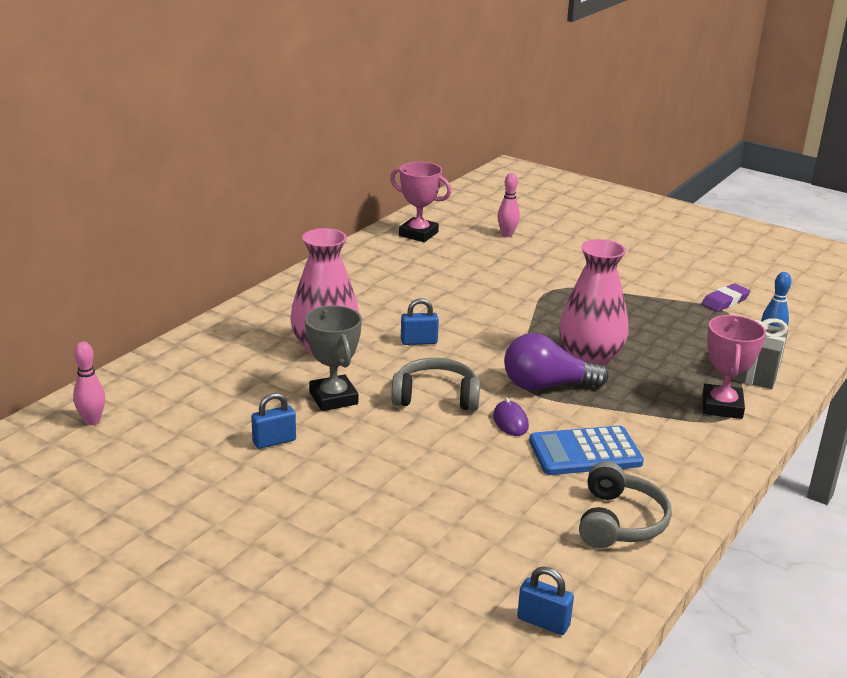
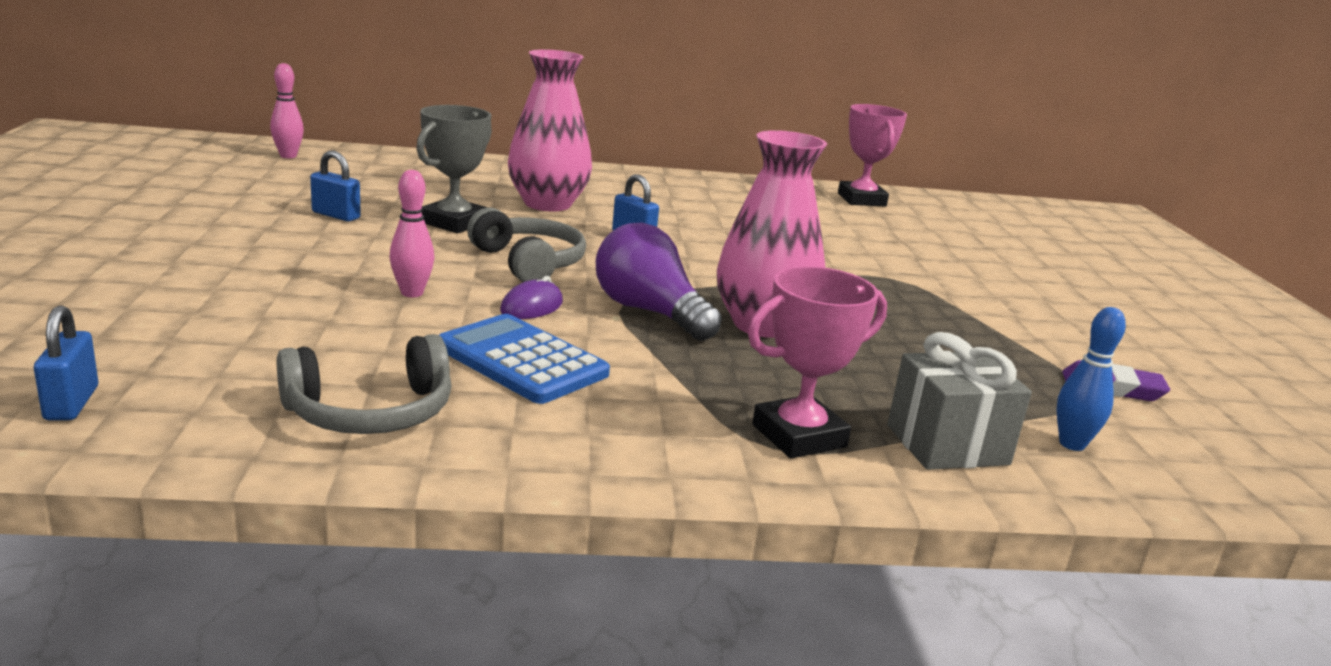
camera: 50 degrees right, 5 degrees down
pink bowling pin [497,173,520,237] -> pink bowling pin moved to [390,170,434,297]

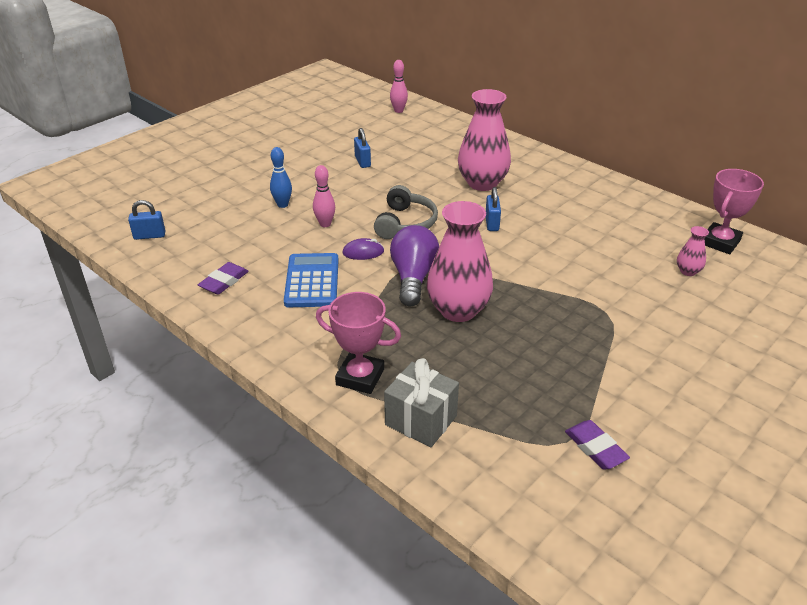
camera: 50 degrees right, 15 degrees up
blue padlock [34,305,98,421] -> blue padlock turned 45 degrees clockwise [128,200,165,240]
grey headphones [277,334,452,434] -> purple eraser [198,262,249,295]
grey trophy [416,105,492,233] -> none
blue bowling pin [1056,307,1126,451] -> blue bowling pin moved to [270,147,292,208]
none -> pink vase [677,226,709,276]

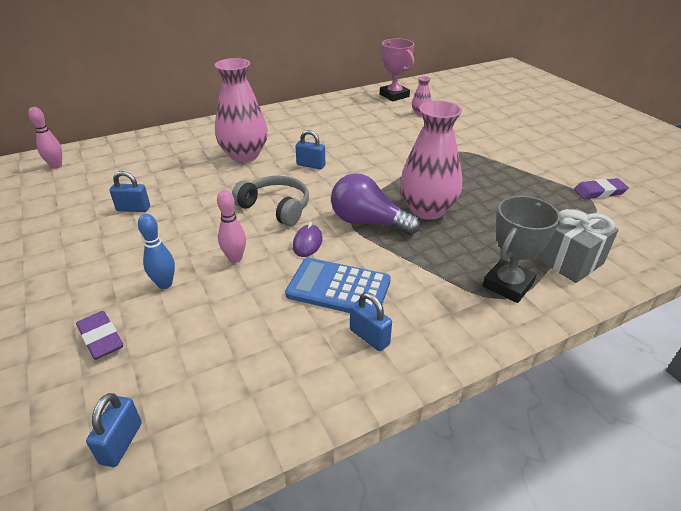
camera: 70 degrees left, 0 degrees up
purple eraser [198,262,249,295] -> purple eraser moved to [76,311,123,360]
pink trophy [316,292,401,394] -> grey trophy [483,196,560,303]
none -> blue padlock [350,292,392,351]

